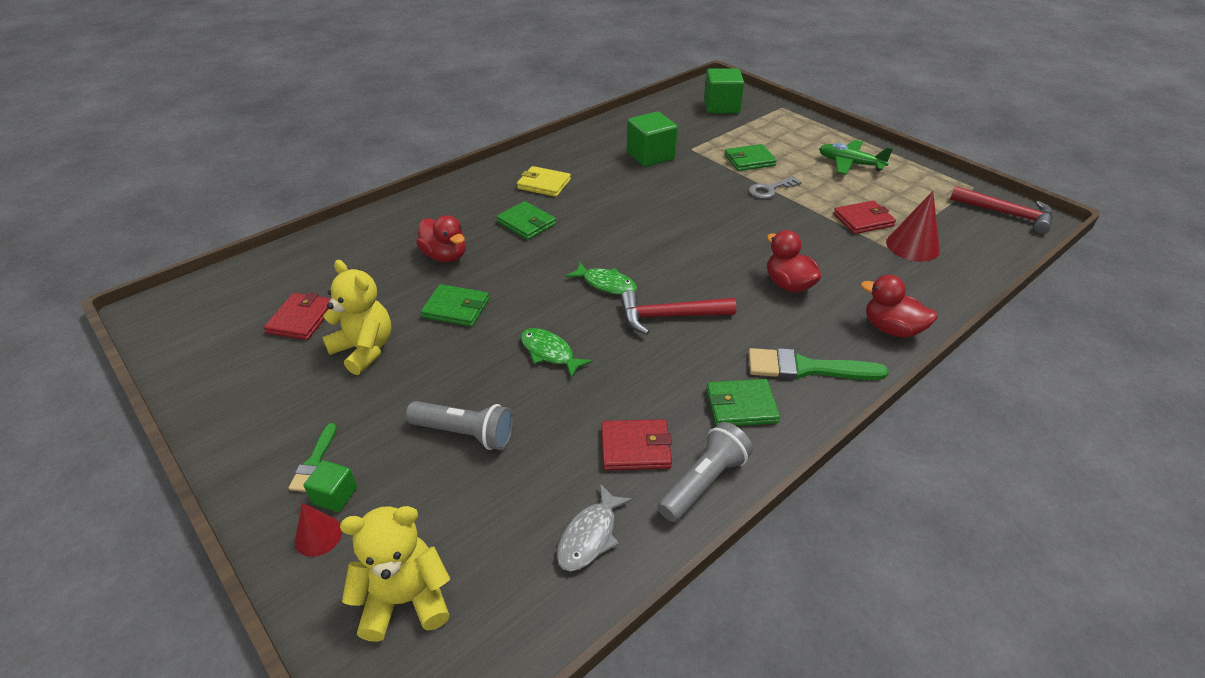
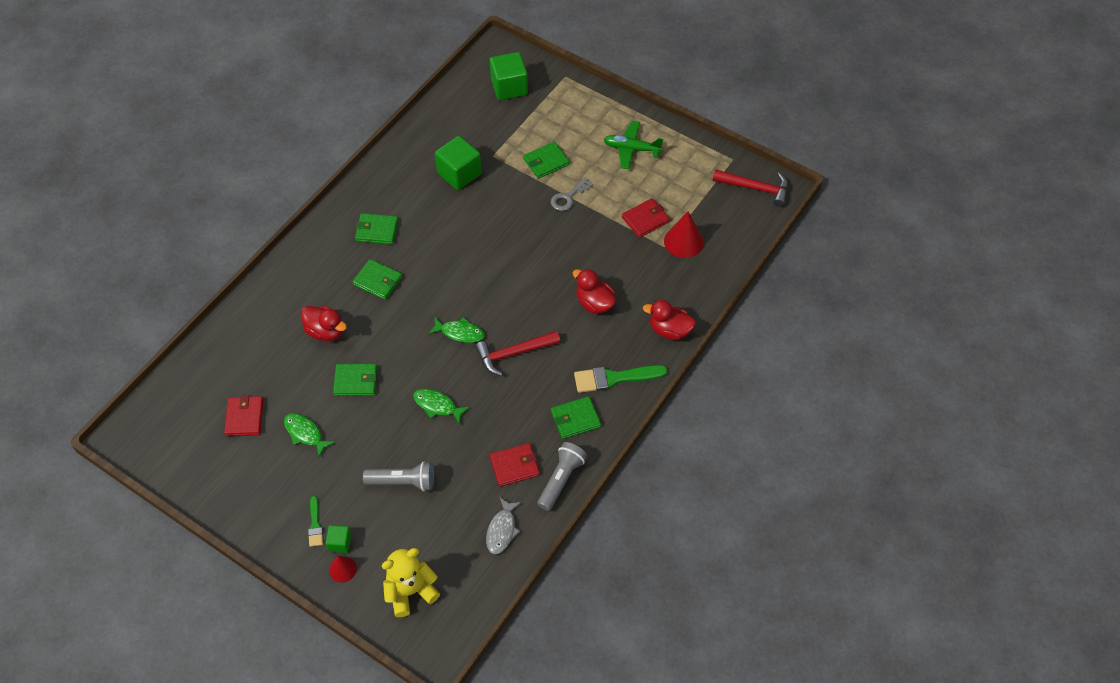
camera: 15 degrees left, 15 degrees up
yellow teddy bear [322,260,391,375] -> green fish [284,413,335,457]
yellow wallet [517,166,571,197] -> green wallet [355,213,398,244]

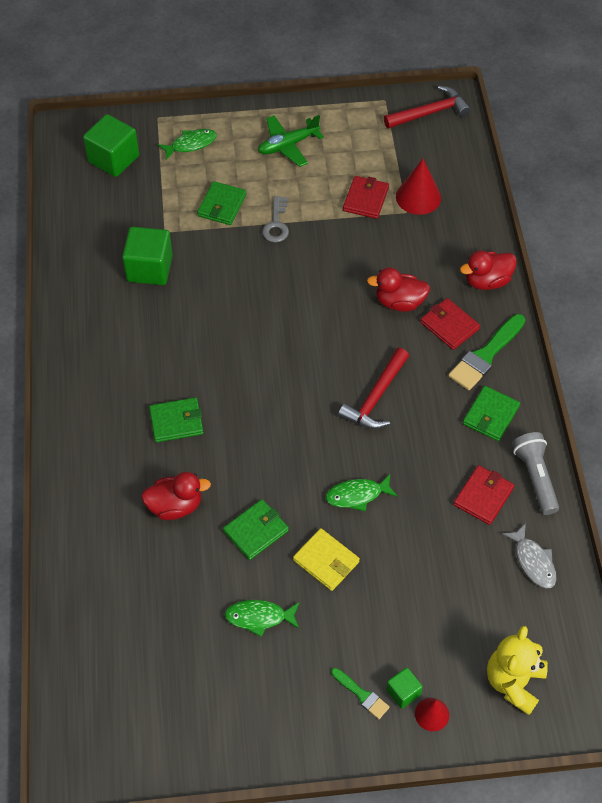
camera: 40 degrees left, 0 degrees up
red wallet [224,395,264,436] -> red wallet moved to [420,298,480,350]
green wallet [355,213,398,244] -> none
grey flashlight [363,462,434,491] -> none
green fish [428,317,485,343] -> green fish moved to [158,129,217,160]
none -> yellow wallet [293,528,360,591]

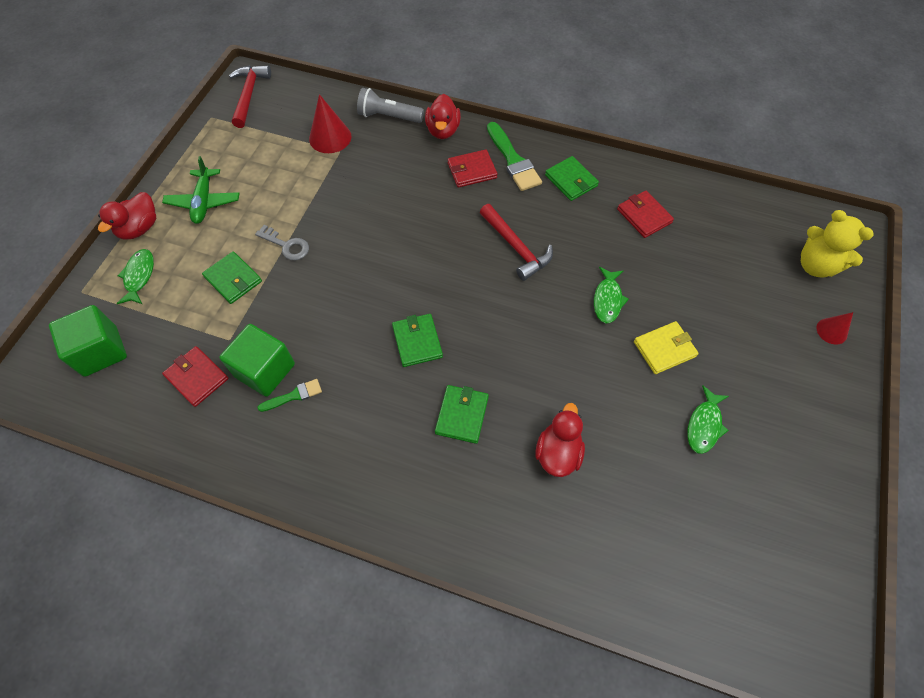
camera: 65 degrees left, 5 degrees up
green wallet [223,499,289,560] -> green wallet moved to [392,314,443,367]
green brush [331,668,390,719] -> green brush moved to [257,379,322,412]
red wallet [343,176,389,219] -> red wallet moved to [162,346,229,407]
red duck [367,267,430,312] -> red duck moved to [98,192,156,240]
green cube [386,668,423,709] -> none
grey fish [502,523,557,589] -> none
grey flashlight [512,432,559,515] -> grey flashlight moved to [357,88,424,123]

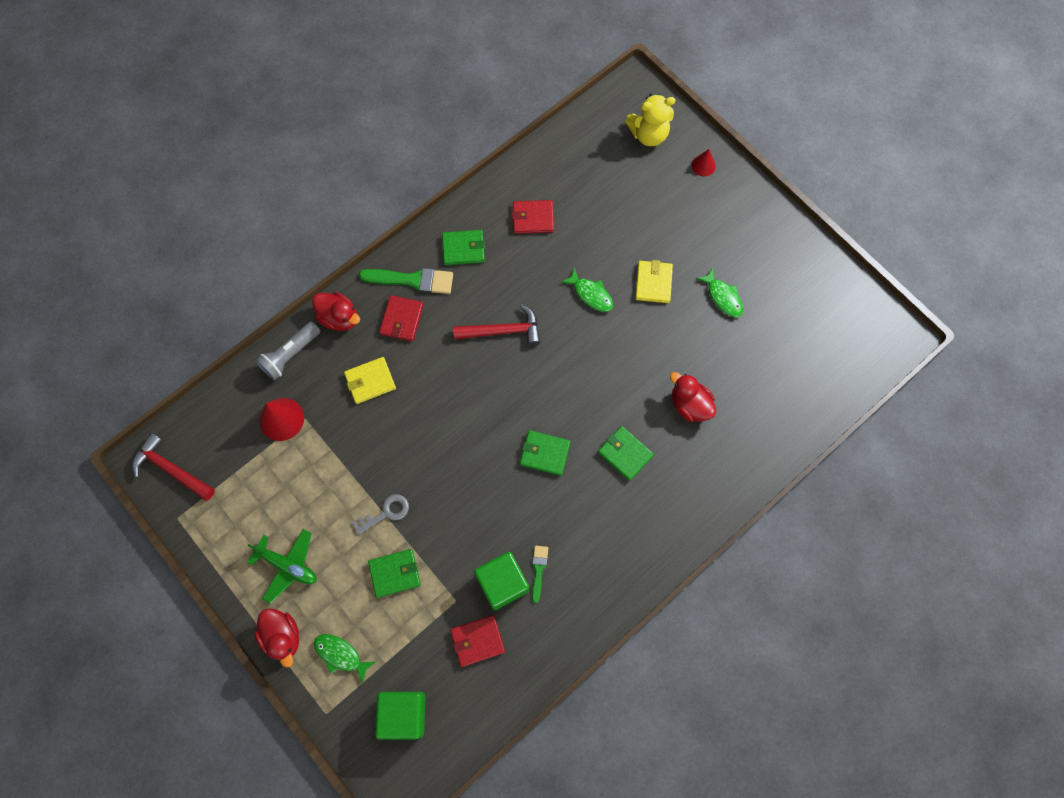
camera: 60 degrees left, 10 degrees up
none -> yellow wallet [344,357,396,404]

